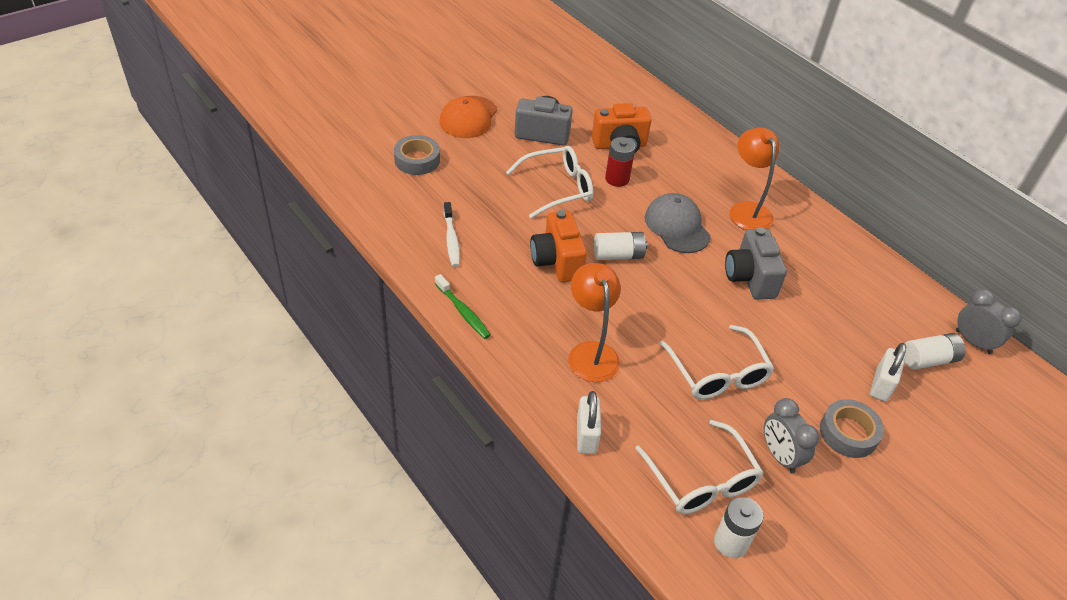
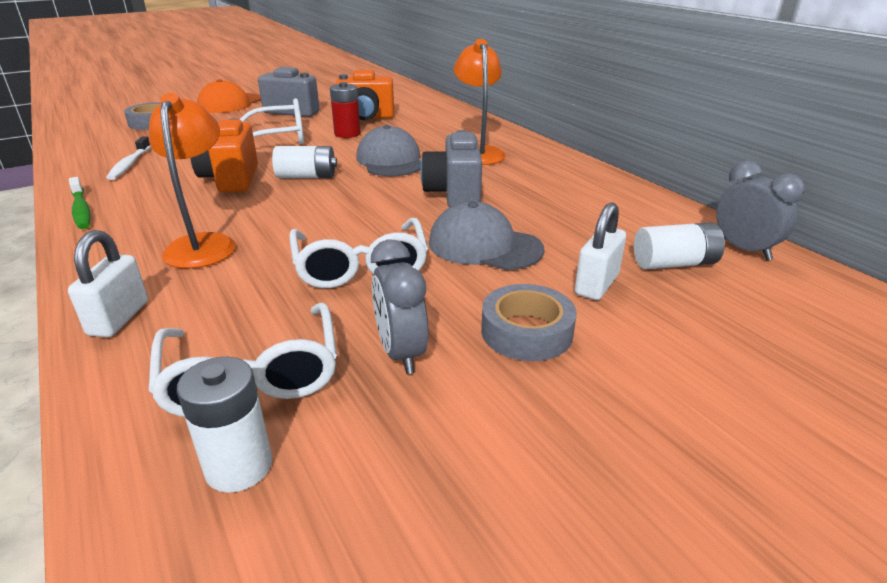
camera: 10 degrees right, 15 degrees down
none -> grey cap [429,201,545,270]

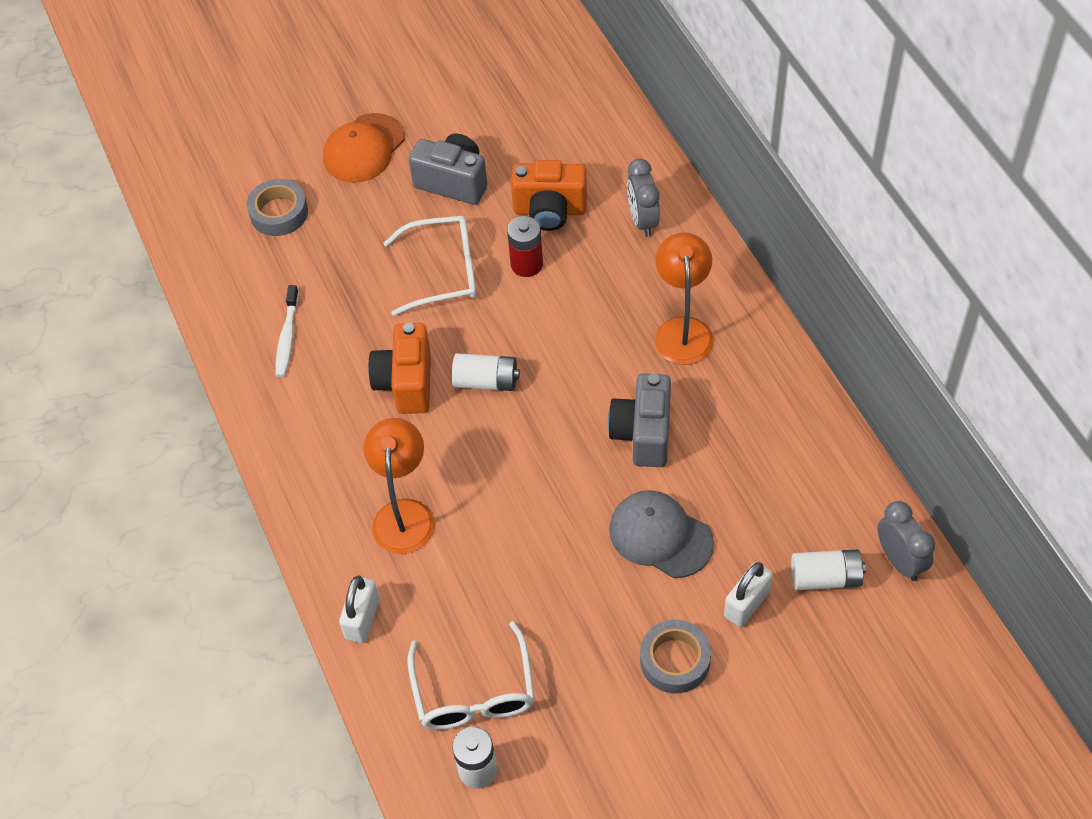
camera: 10 degrees right, 25 degrees up
green toothbrush [69,177,91,229] -> none
white glasses [289,218,428,288] -> none
grey cap [356,125,421,176] -> none
grey clock [371,239,429,374] -> grey clock moved to [627,159,660,237]

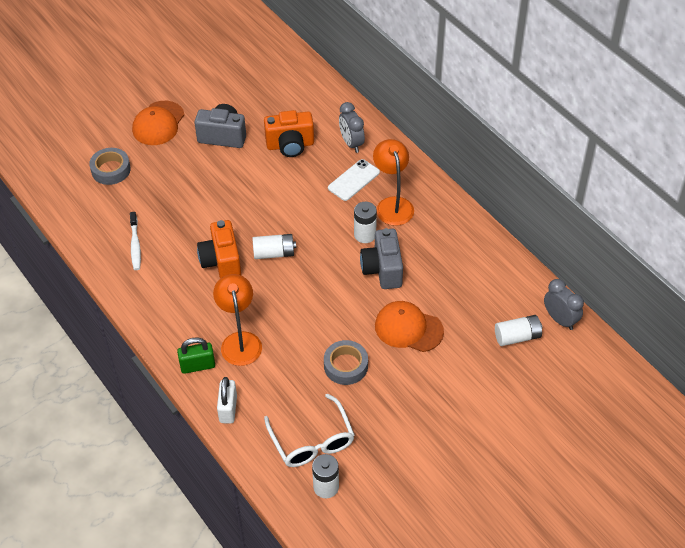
camera: 15 degrees left, 5 degrees down
white glasses [384,216,477,316] -> none
red battery [507,216,543,277] -> none
grey cap [609,490,714,578] -> orange cap [375,301,444,352]
grey tape [640,620,711,693] -> grey tape moved to [324,340,368,385]
white padlock [724,562,773,627] -> none
none -> green padlock [177,337,215,374]
none -> white phone [328,159,380,201]
none -> white battery [354,202,377,243]

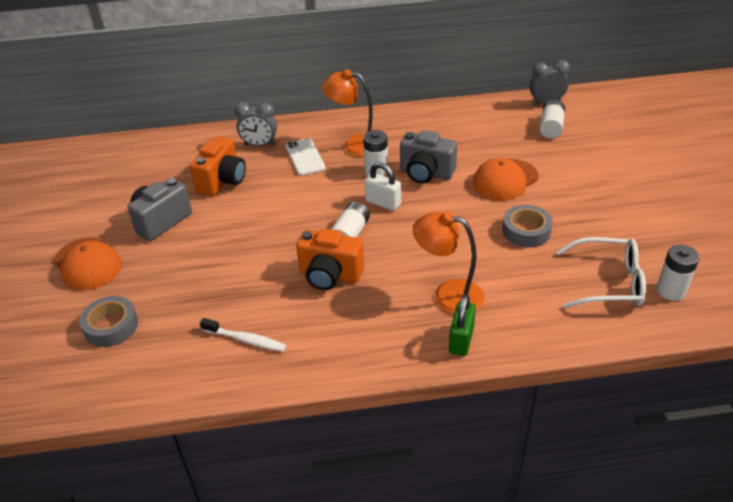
camera: 60 degrees left, 10 degrees down
white padlock [217,377,237,424] -> white padlock moved to [364,162,401,211]

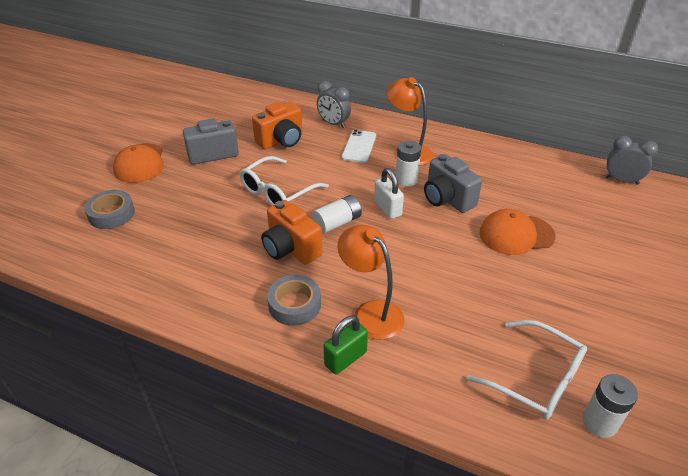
camera: 30 degrees right, 0 degrees up
white toothbrush [200,318,287,352] -> none
grey tape [502,205,553,247] -> grey tape moved to [267,275,321,326]
white battery [540,99,565,139] -> none
none -> white glasses [240,156,329,206]

